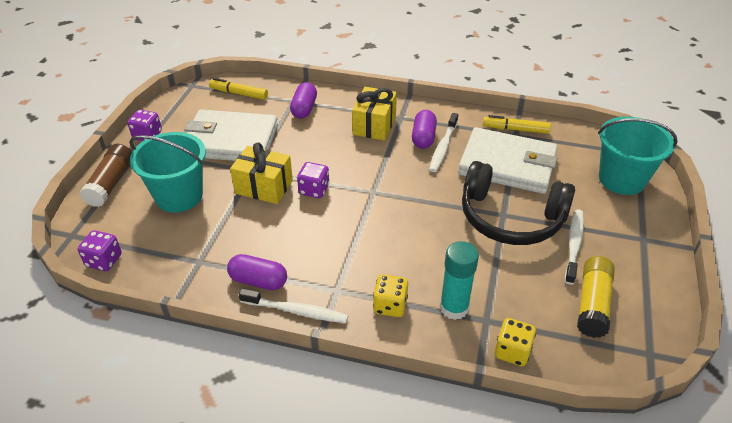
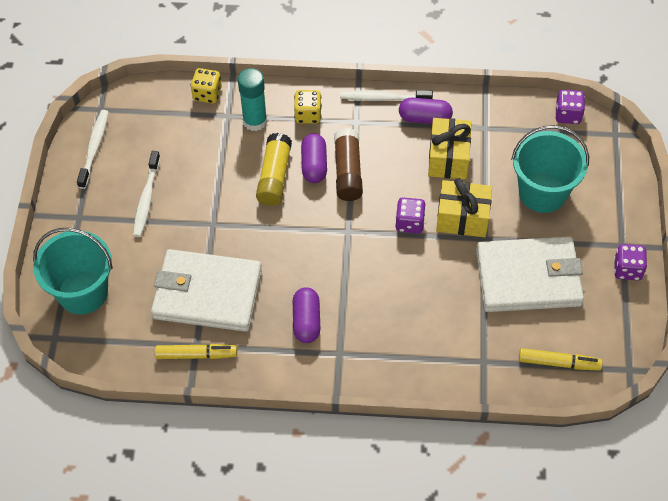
camera: 170 degrees right, 15 degrees up
brown glue stick [80,144,132,207] -> brown glue stick moved to [334,128,363,201]
purple capsule [290,82,317,119] -> purple capsule moved to [301,133,327,183]
yellow gift [352,87,397,141] -> yellow gift moved to [428,118,472,179]
white toothbrush [429,113,458,172] -> white toothbrush moved to [77,110,108,189]
black headphones [462,161,575,245] -> none
yellow glue stick [577,256,615,338] -> yellow glue stick moved to [256,133,292,206]

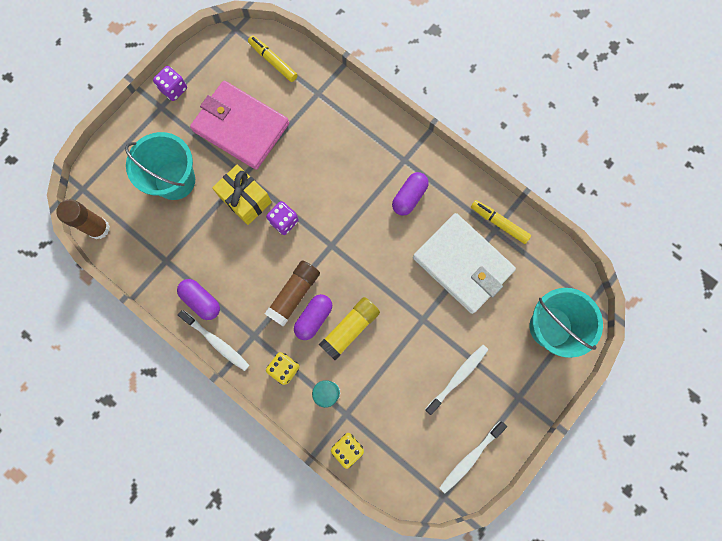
camera: 145 degrees left, 20 degrees up
yellow gift [428,118,472,179] -> none
white wallet [476,236,584,312] -> pink wallet [190,81,289,170]
purple dice [555,90,585,124] -> brown glue stick [56,199,110,239]

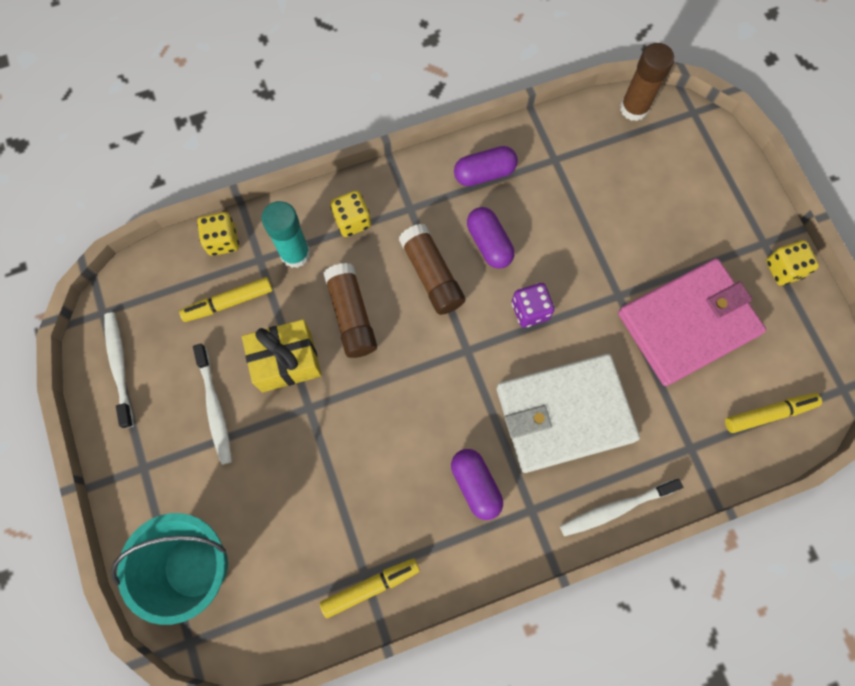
camera: 120 degrees right, 5 degrees down
turquoise bucket [125,132,195,200] -> none
purple dice [153,66,187,101] -> yellow dice [766,240,819,285]
white toothbrush [178,310,249,371] -> white toothbrush moved to [560,479,683,536]
yellow gift [212,165,272,225] -> yellow gift moved to [242,319,322,392]
purple capsule [294,294,332,340] -> purple capsule moved to [467,207,515,269]
yellow glue stick [318,297,380,361] -> brown glue stick [324,263,377,358]
white wallet [413,213,516,314] -> white wallet moved to [496,354,640,473]
none -> yellow marker [179,277,273,322]

